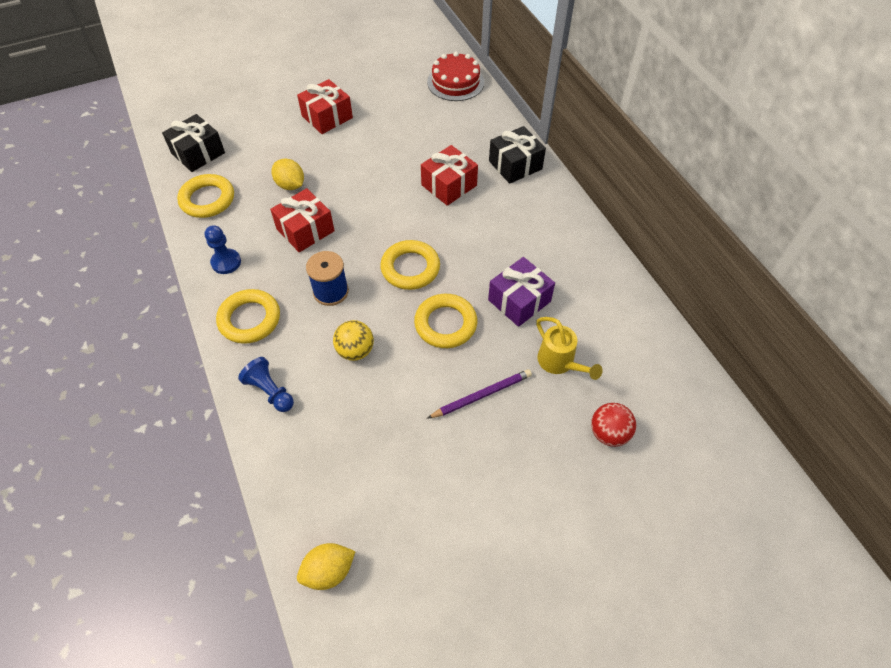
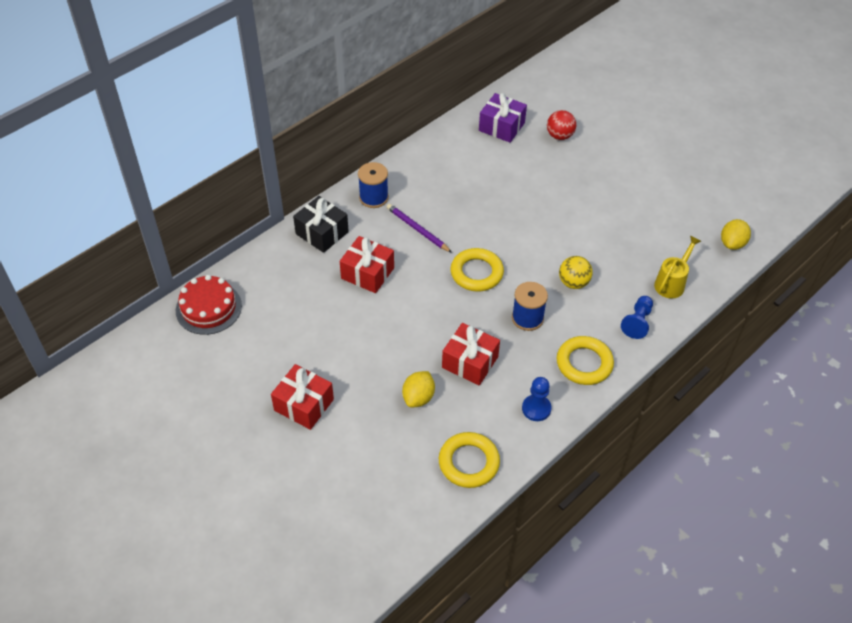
camera: 110 degrees left, 5 degrees down
black gift [162,114,225,172] -> none
yellow lemon [297,543,356,590] -> yellow lemon turned 75 degrees clockwise [721,219,751,250]
yellow ring [414,294,477,348] -> none
purple pencil [427,369,532,419] -> purple pencil moved to [387,204,452,253]
purple gift [488,257,555,327] -> purple gift moved to [479,93,527,143]
yellow watering can [536,317,603,380] -> yellow watering can moved to [654,236,701,299]
none -> blue spool [358,162,389,208]

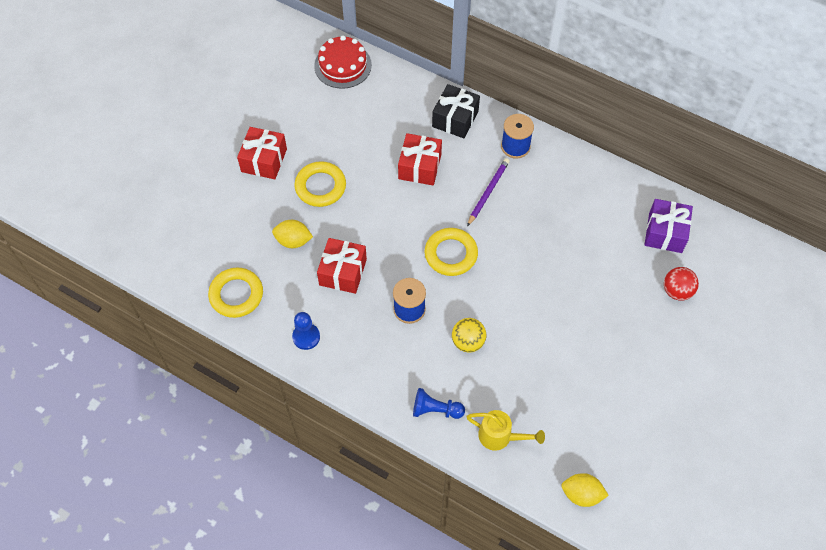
camera: 75 degrees right, 10 degrees up
yellow ring [557,336,614,385] -> yellow ring moved to [294,161,346,207]

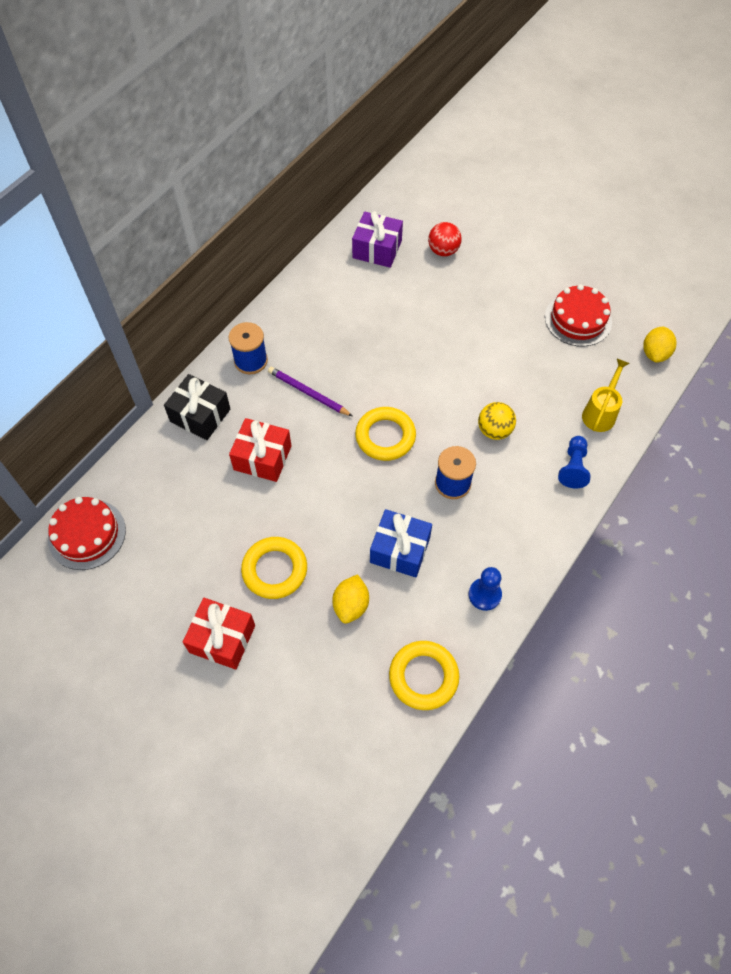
camera: 85 degrees left, 0 degrees up
red gift [317,238,367,294] -> blue gift [370,509,432,577]
none -> red cake [545,284,612,347]

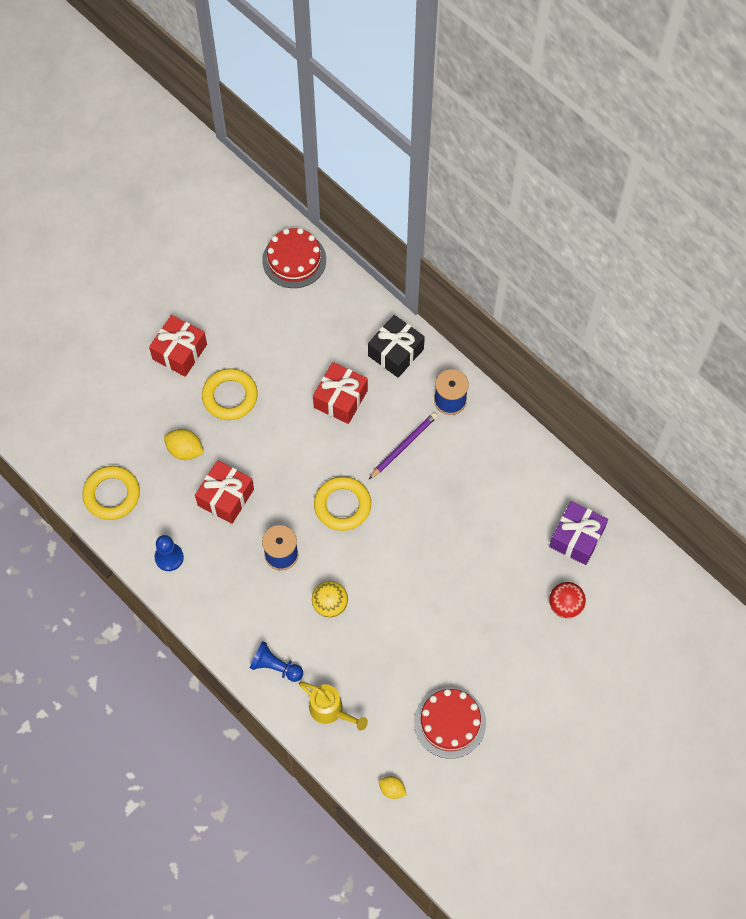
camera: 100 degrees right, 5 degrees up
blue gift [370,509,432,577] -> red gift [195,460,254,524]
yellow lemon [643,327,676,363] -> yellow lemon [379,776,407,799], size x0.64

